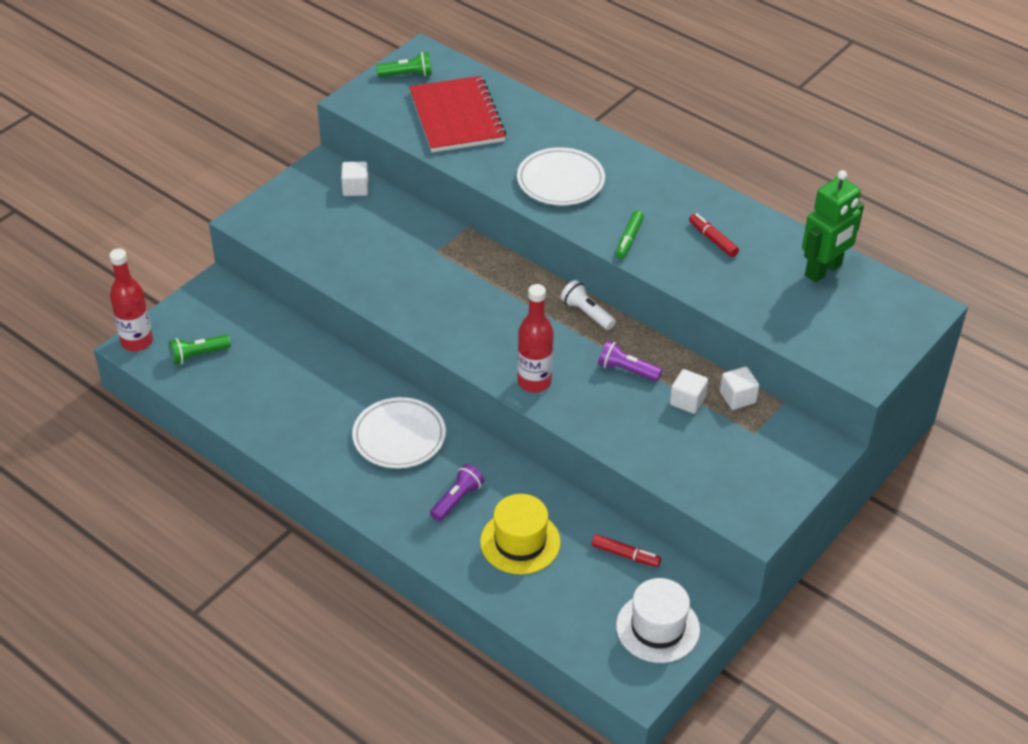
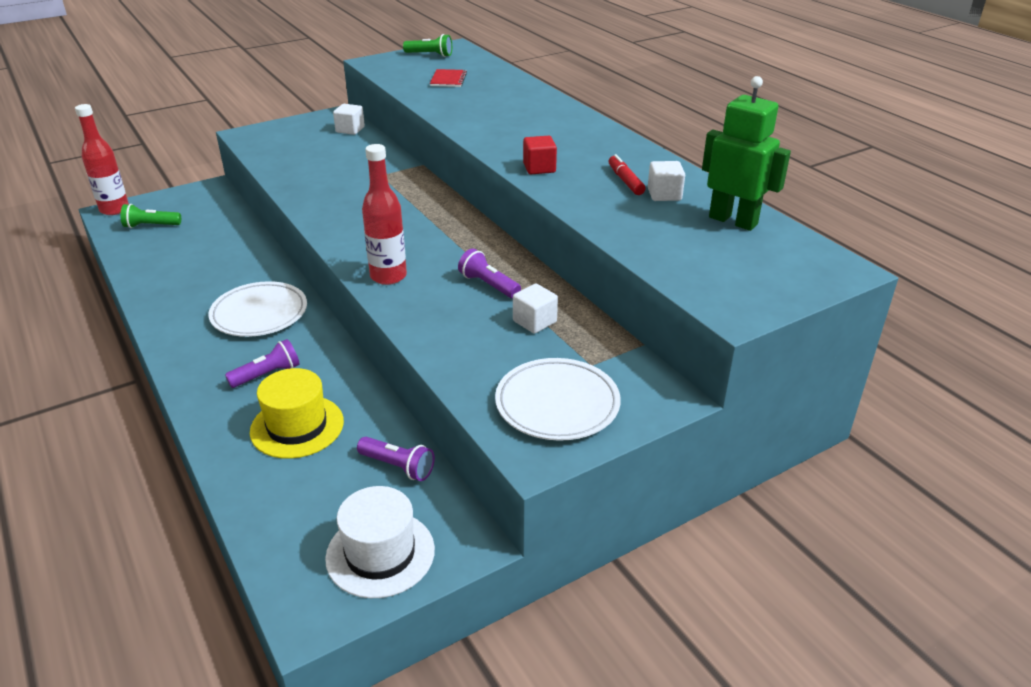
camera: 20 degrees right, 10 degrees down
red notebook [409,76,506,152] -> red notebook [430,69,467,87], size x0.45
white plate [517,147,605,205] -> white plate moved to [495,358,621,441]
white flashlight [561,280,616,330] -> none
red marker [592,534,661,567] -> purple flashlight [357,437,435,481]
green marker [615,210,644,259] -> red cube [523,136,557,174]
white cube [720,366,759,410] -> white cube moved to [648,161,685,201]
green robot [802,170,864,283] -> green robot turned 120 degrees counterclockwise [702,76,791,231]

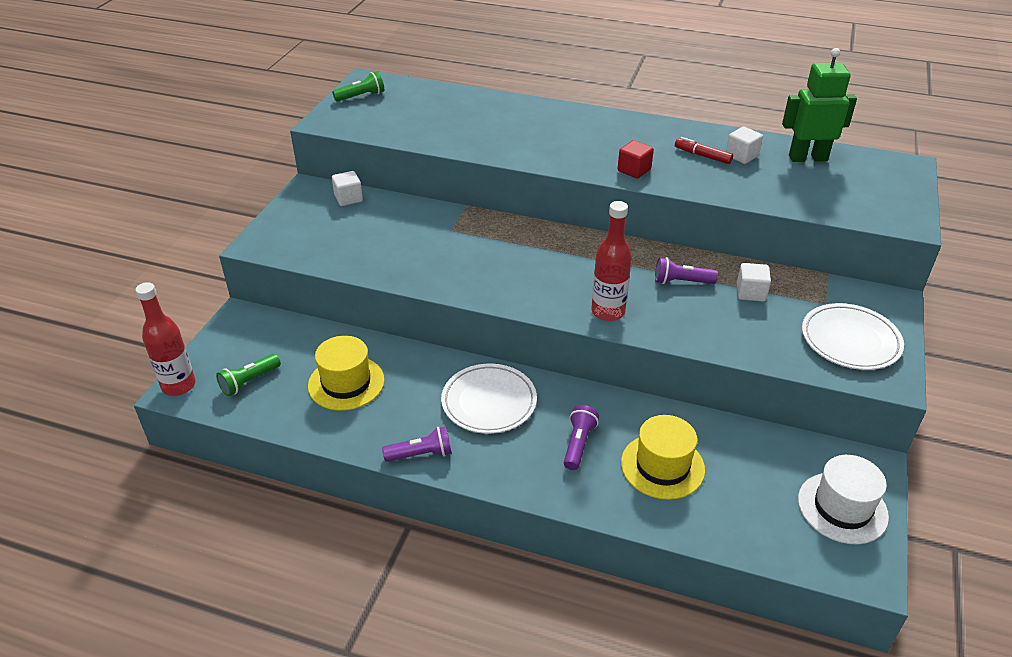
camera: 40 degrees left, 5 degrees up
purple flashlight [357,437,435,481] -> purple flashlight moved to [382,426,452,462]
red notebook [430,69,467,87] -> none
none -> yellow hat [308,336,385,411]

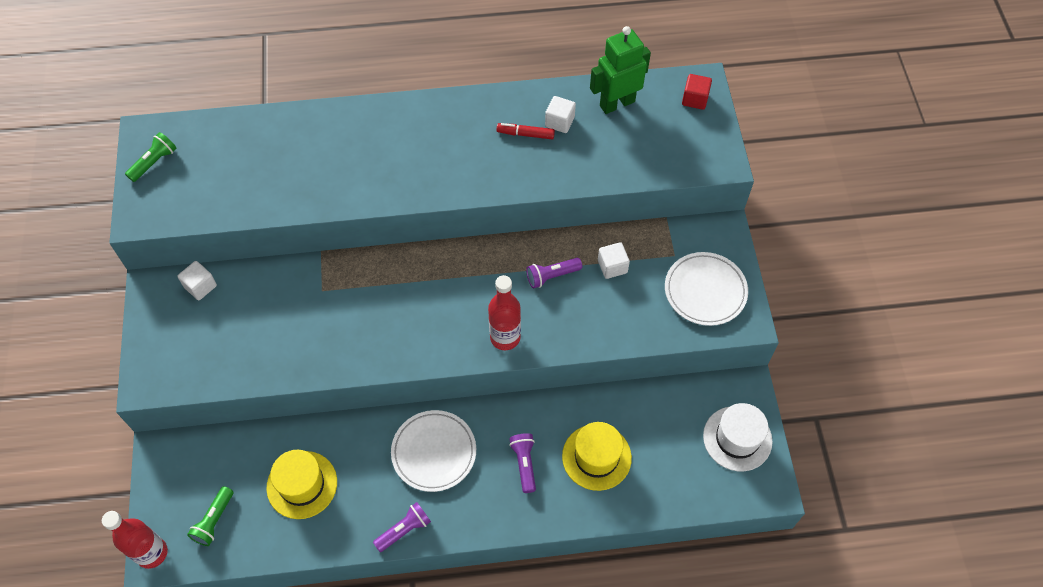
camera: 25 degrees left, 20 degrees up
red cube [618,140,654,179] -> red cube moved to [682,74,712,110]

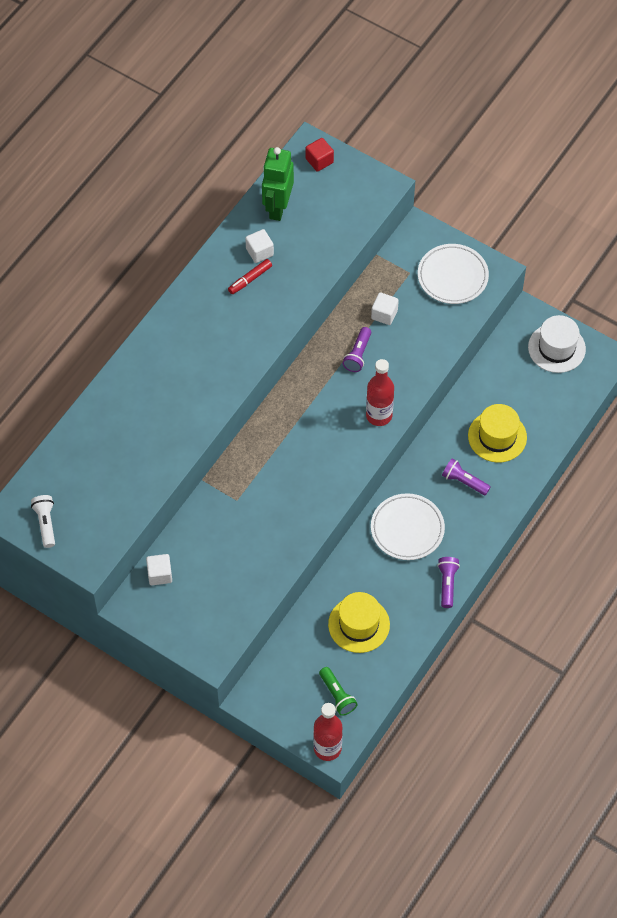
camera: 50 degrees left, 0 degrees up
green flashlight [125,132,177,182] -> white flashlight [31,495,55,548]

